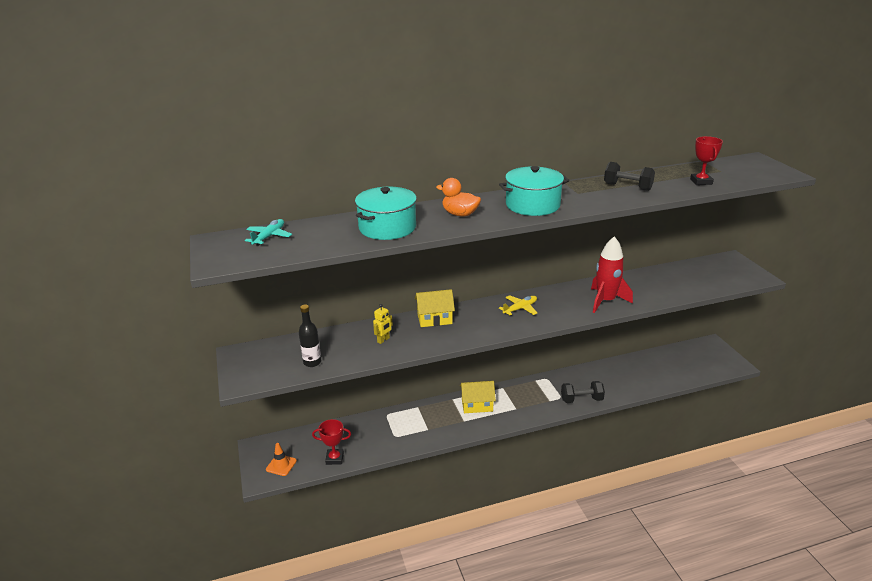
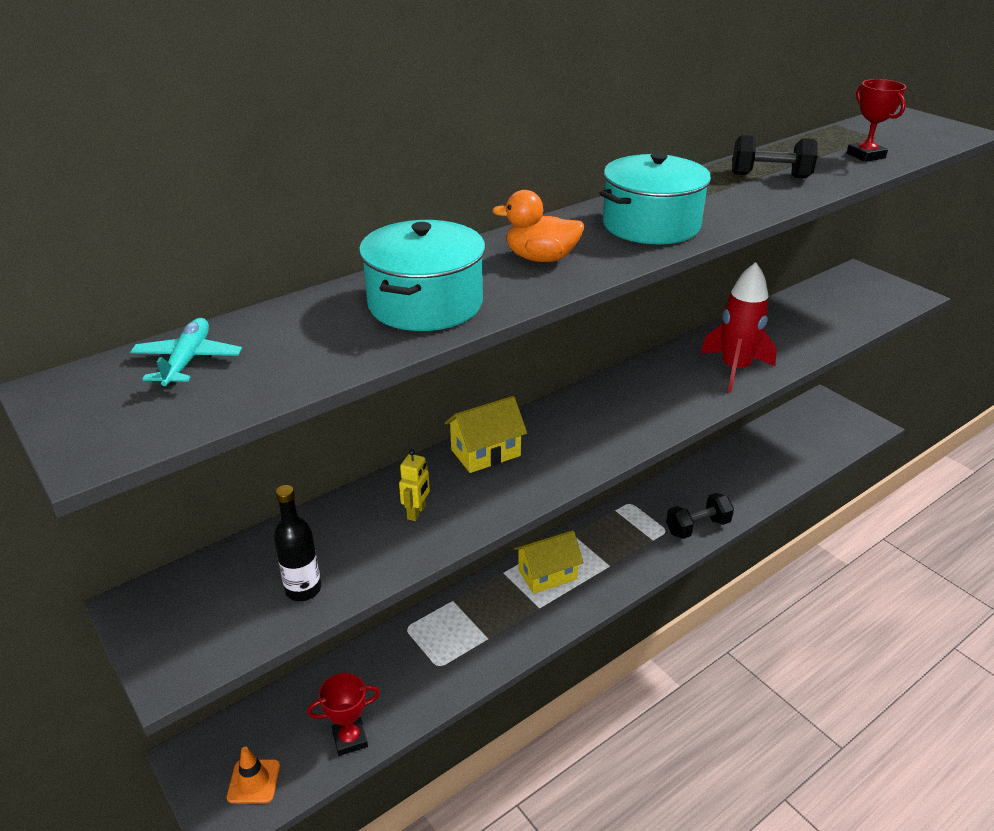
camera: 20 degrees left, 5 degrees up
yellow plane [499,295,537,315] -> none

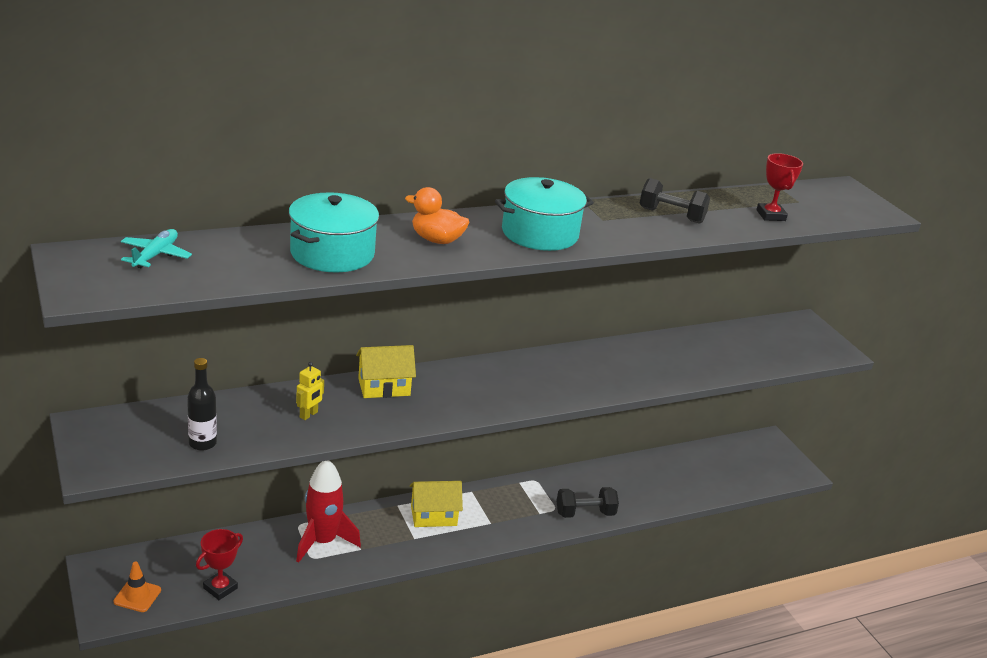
camera: 10 degrees right, 5 degrees down
red trophy [307,673,380,756] -> red trophy turned 45 degrees counterclockwise [196,529,243,600]
red rocket [701,262,777,392] -> red rocket moved to [296,460,361,563]

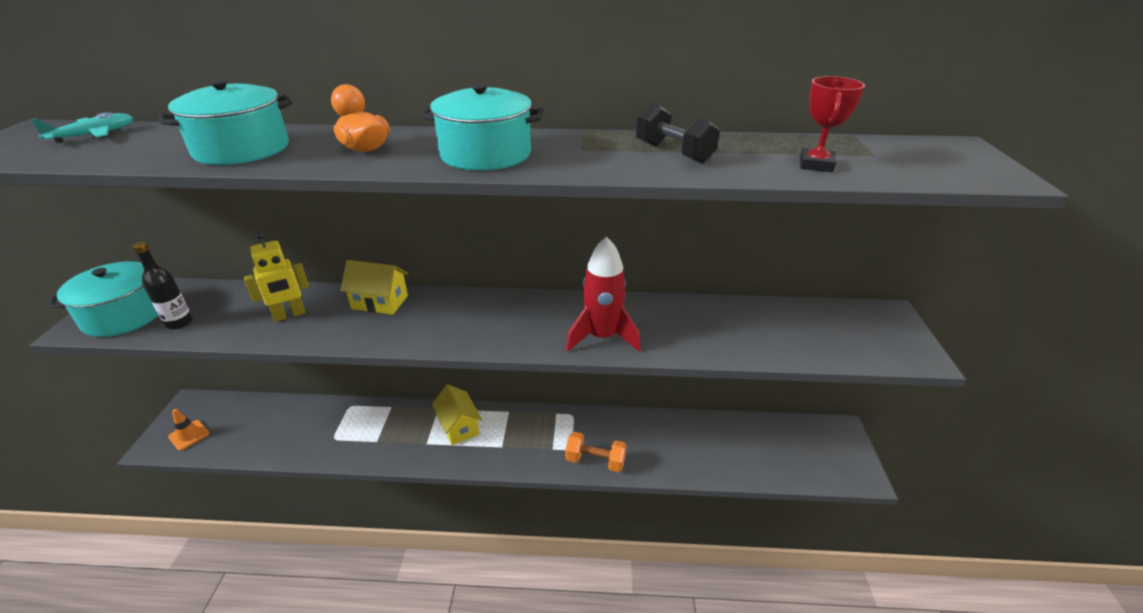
camera: 30 degrees right, 5 degrees up
red trophy [196,529,243,600] -> none
yellow robot [296,362,324,420] -> yellow robot [244,232,309,322], size x1.57
red rocket [296,460,361,563] -> red rocket moved to [566,236,641,352]
yellow house [410,481,463,527] -> yellow house turned 45 degrees clockwise [432,385,482,445]
black dumbbell [556,487,619,518] -> orange dumbbell [565,432,626,472]
none -> turquoise pot [49,261,158,337]

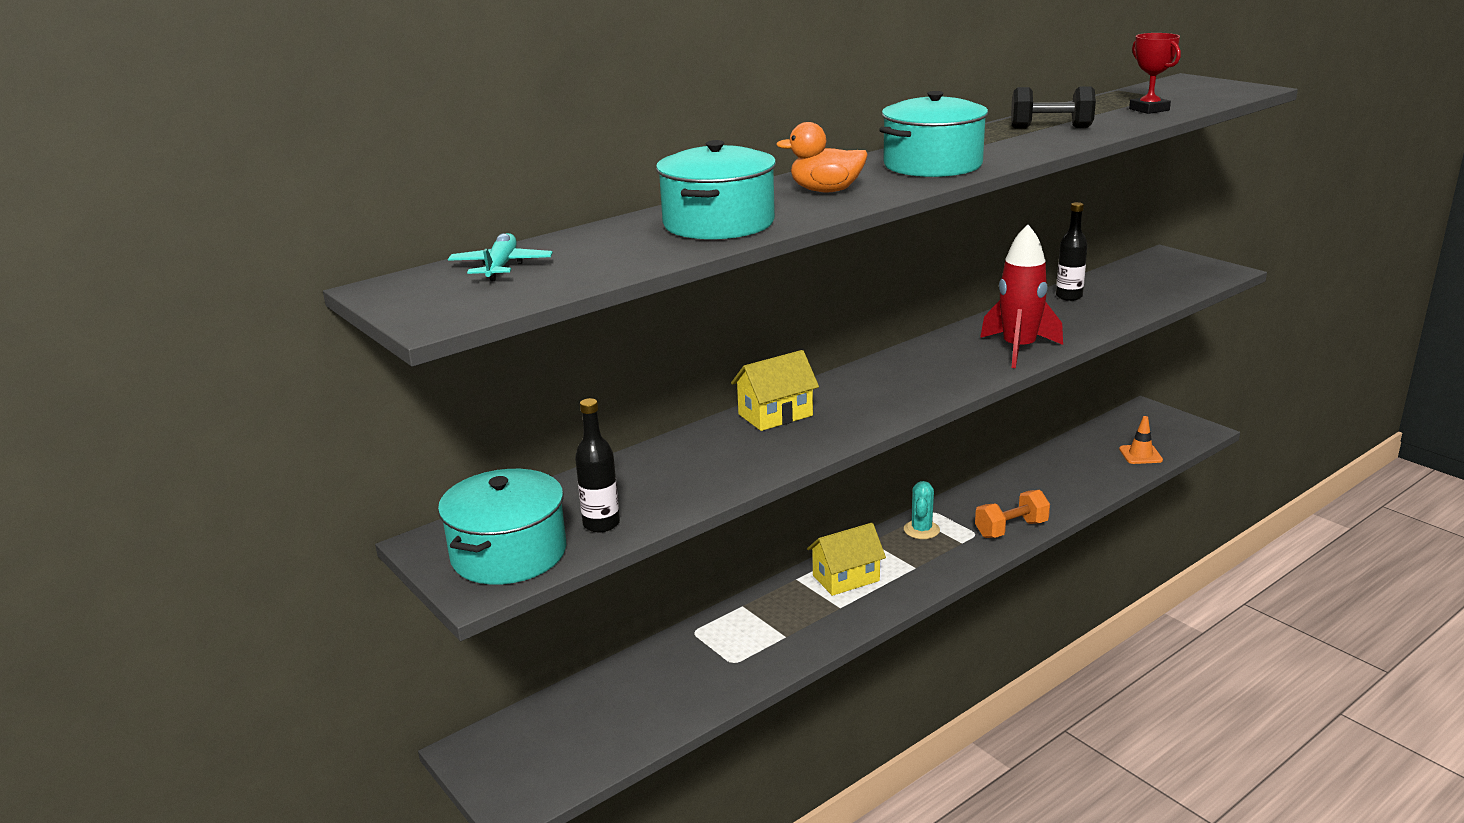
camera: 40 degrees left, 10 degrees down
orange traffic cone [168,409,209,451] -> orange traffic cone moved to [1119,416,1163,464]
yellow robot [244,232,309,322] -> none
yellow house [432,385,482,445] -> yellow house turned 45 degrees counterclockwise [807,523,886,596]
none -> turquoise cactus [904,481,940,539]
none -> black bottle [1056,202,1088,301]

